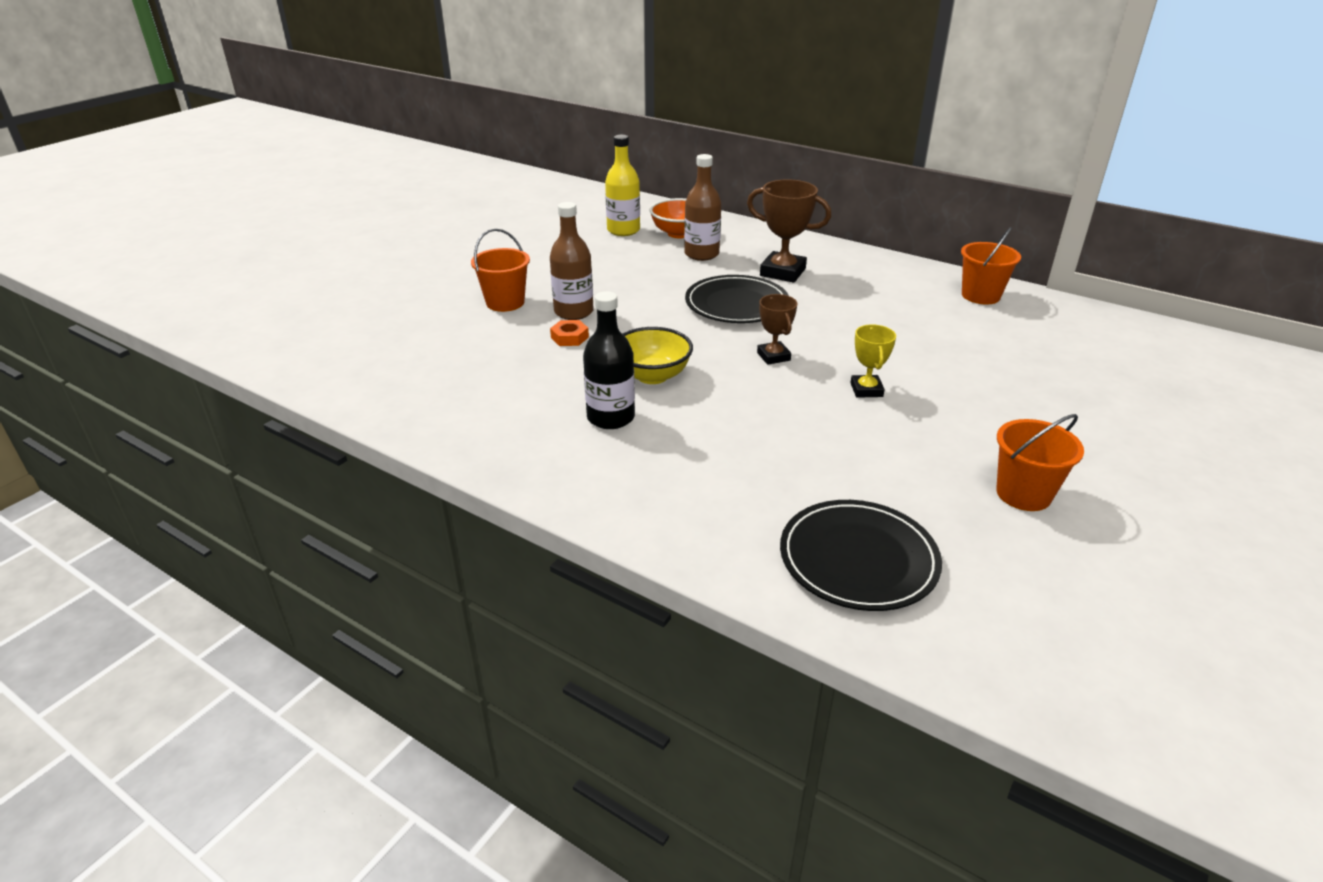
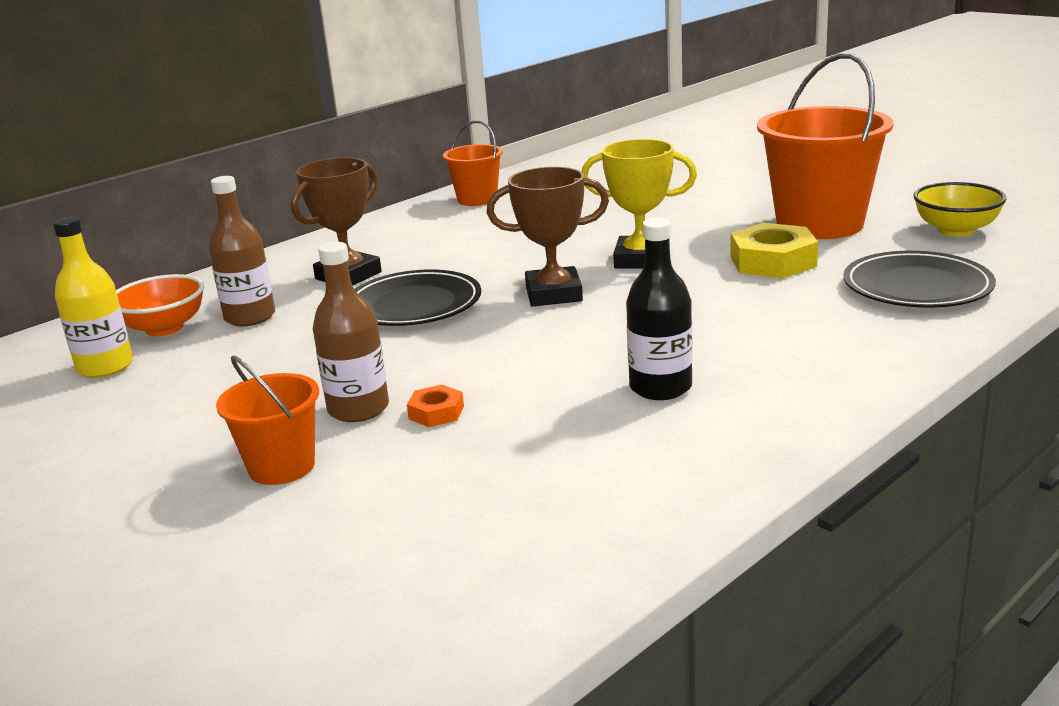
camera: 75 degrees left, 10 degrees down
yellow bowl [623,327,693,384] -> yellow bowl moved to [913,182,1007,237]
brown trophy [757,294,797,365] -> brown trophy [487,167,609,306], size x1.69
yellow trophy [851,324,896,398] -> yellow trophy [582,139,697,269], size x1.69
orange bucket [996,414,1084,511] -> orange bucket [757,53,894,239], size x1.88
none -> yellow nut [731,223,818,278]

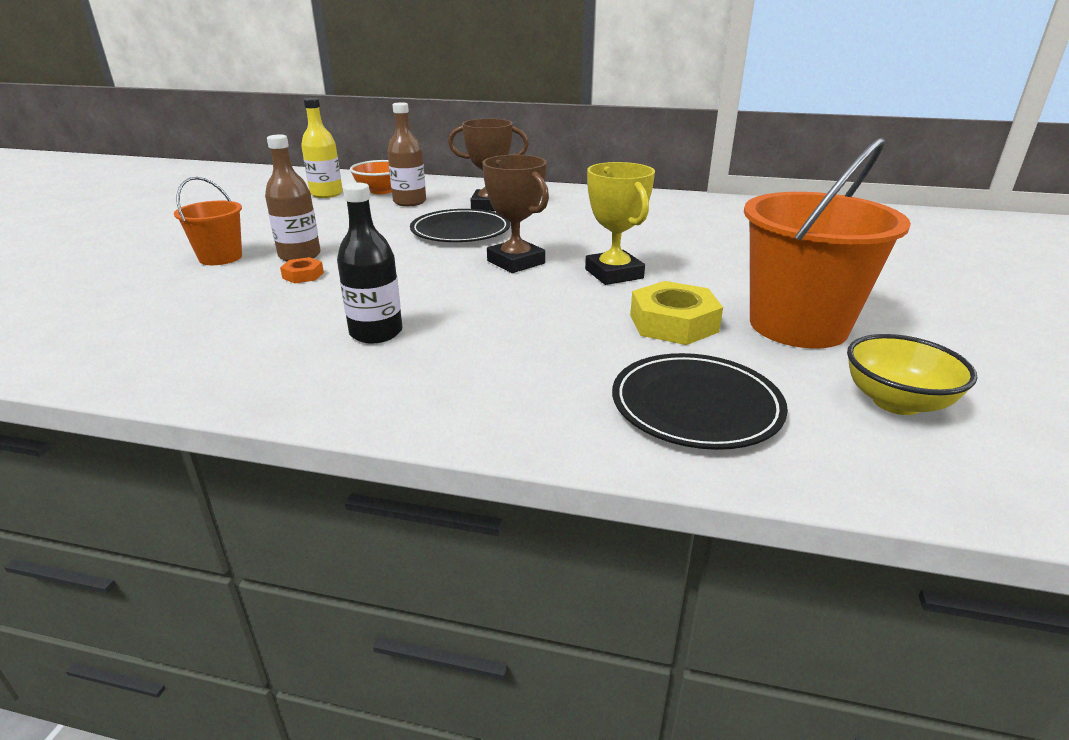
camera: 55 degrees right, 5 degrees up
orange bucket [443,121,503,206] -> none

